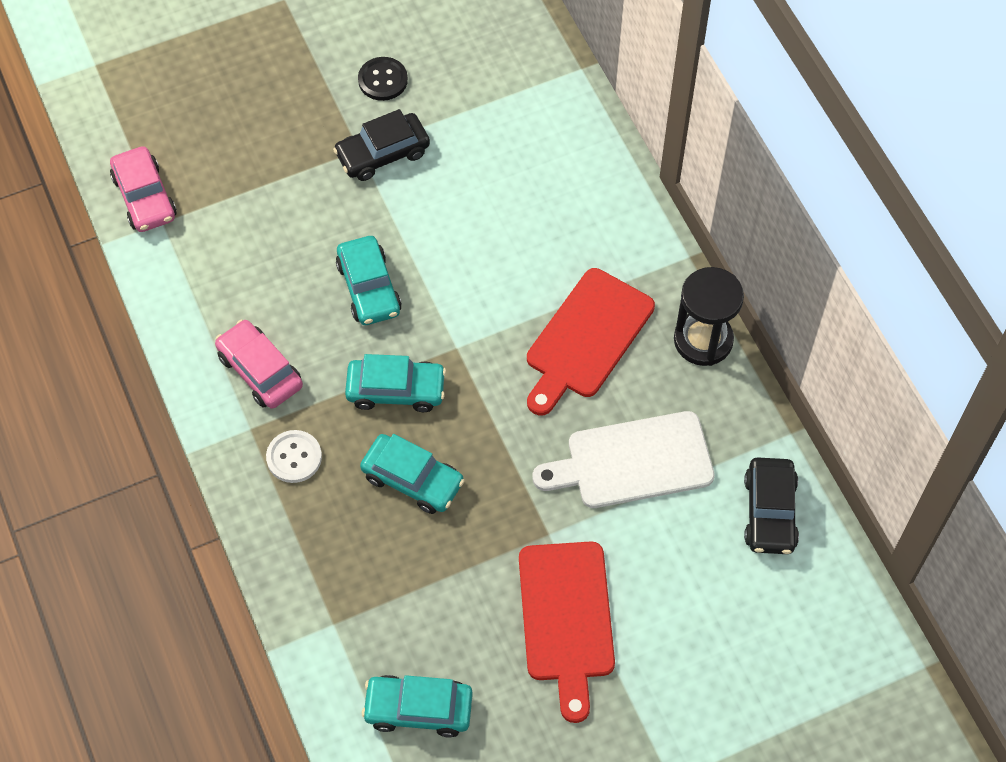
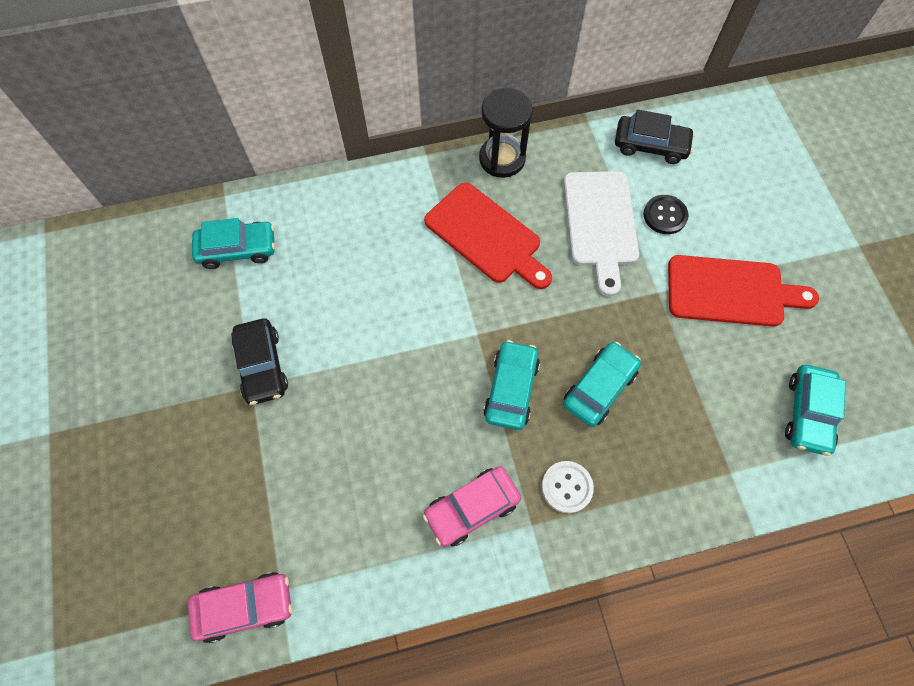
camera: 80 degrees left, 5 degrees up
turquoise car [336,236,402,325] -> turquoise car moved to [192,218,275,269]
black button [358,57,408,101] -> black button moved to [643,195,689,234]

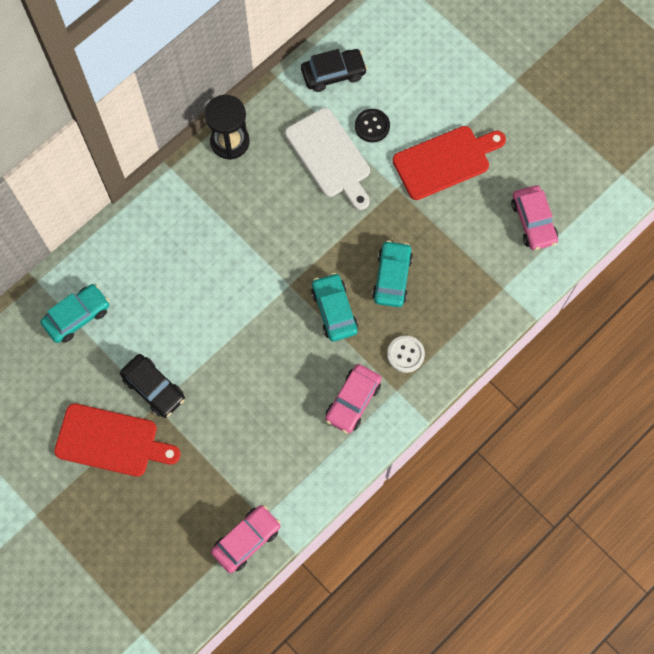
camera: 30 degrees left, 5 degrees up
red cutting board [424,182,552,289] -> red cutting board moved to [54,403,181,477]
turquoise car [785,365,846,456] -> pink car [511,185,558,250]

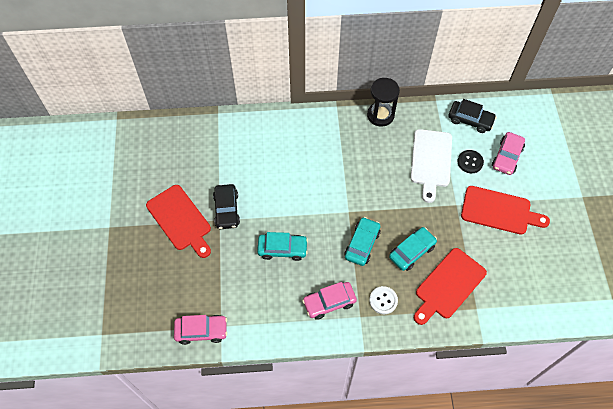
camera: 40 degrees right, 10 degrees down
turquoise car [41,284,109,343] -> turquoise car moved to [257,232,308,261]
pink car [511,185,558,250] -> pink car moved to [492,132,525,175]
none -> red cutting board [414,248,487,325]

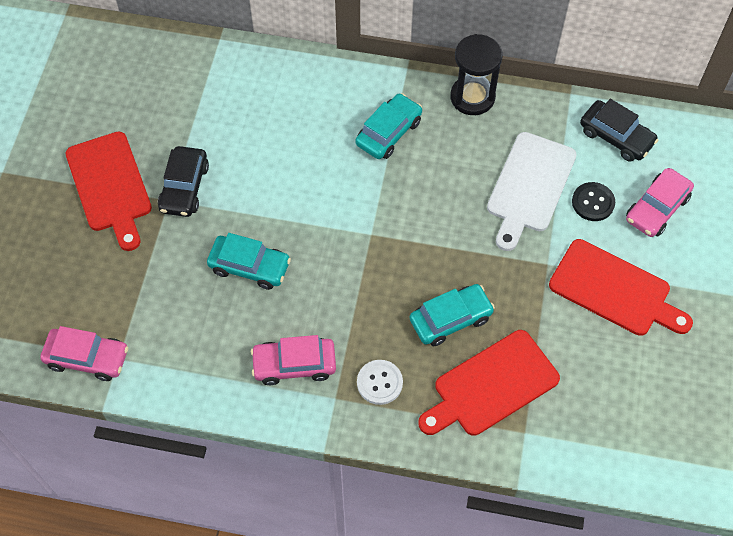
camera: 15 degrees right, 0 degrees up
turquoise car [344,217,381,266] -> turquoise car moved to [356,93,422,159]

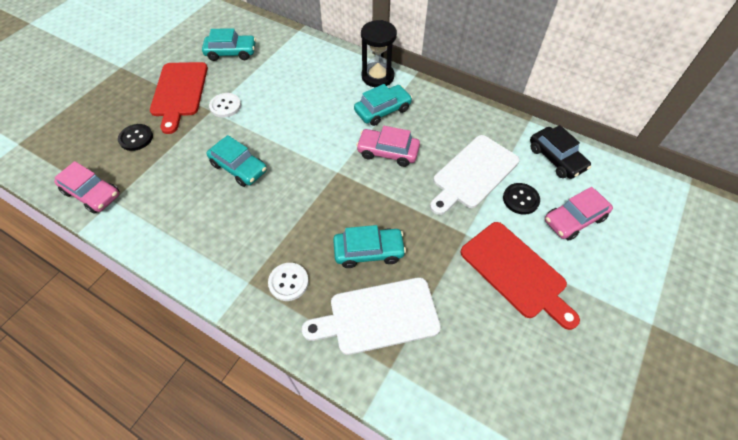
camera: 20 degrees right, 5 degrees down
black car [158,146,209,217] -> white button [209,93,241,118]
pink car [251,335,336,385] -> pink car moved to [356,126,420,167]
red cutting board [418,330,560,436] -> white cutting board [302,277,441,355]
black hourglass [450,34,503,115] -> black hourglass moved to [361,20,397,87]
none -> black button [118,124,153,151]
none -> turquoise car [202,28,256,61]

